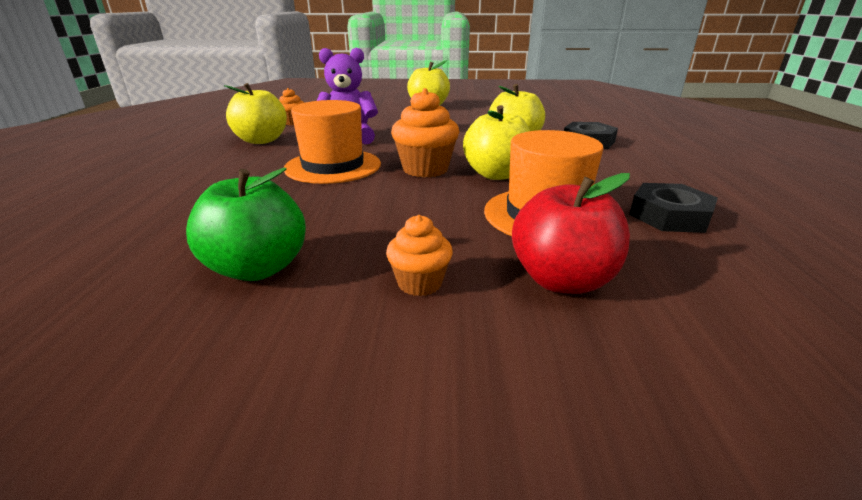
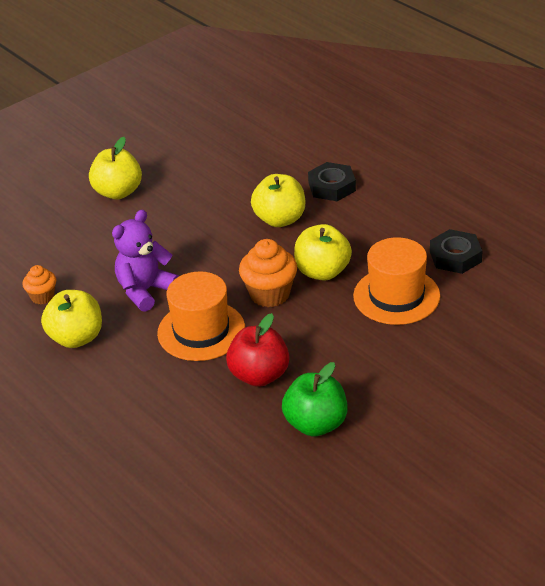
camera: 40 degrees left, 10 degrees up
orange cupcake [386,215,453,296] -> none
red apple [512,173,630,294] -> red apple moved to [226,313,290,387]

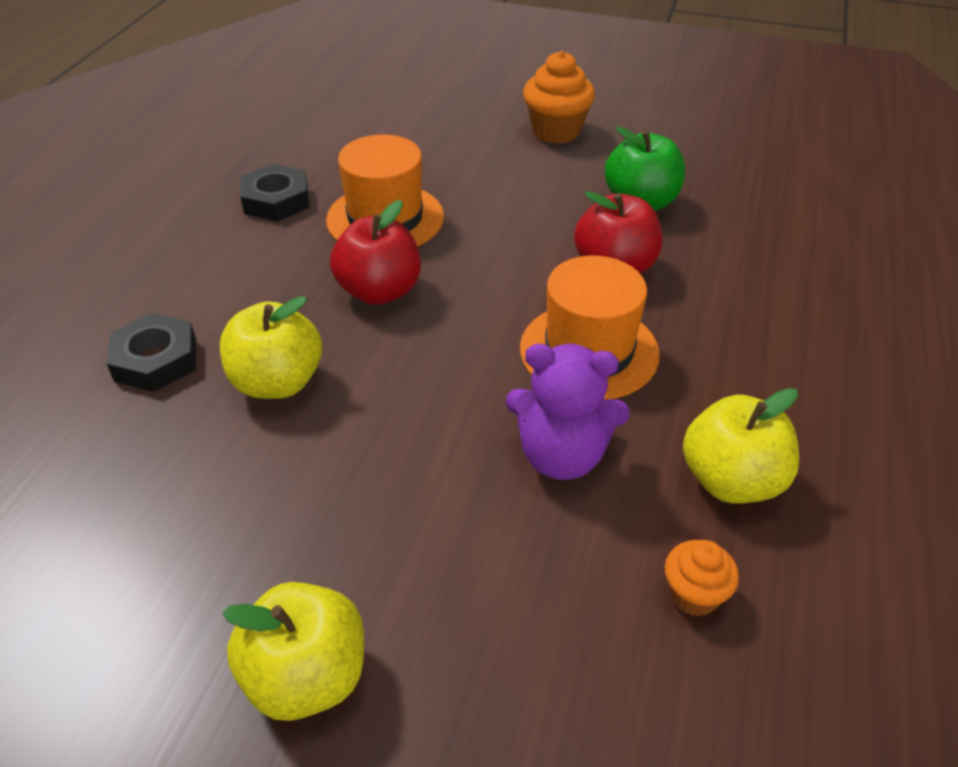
camera: 125 degrees left, 5 degrees up
orange cupcake [239,239,297,307] -> orange cupcake moved to [523,51,595,144]
yellow apple [294,224,352,281] -> red apple [330,200,421,305]

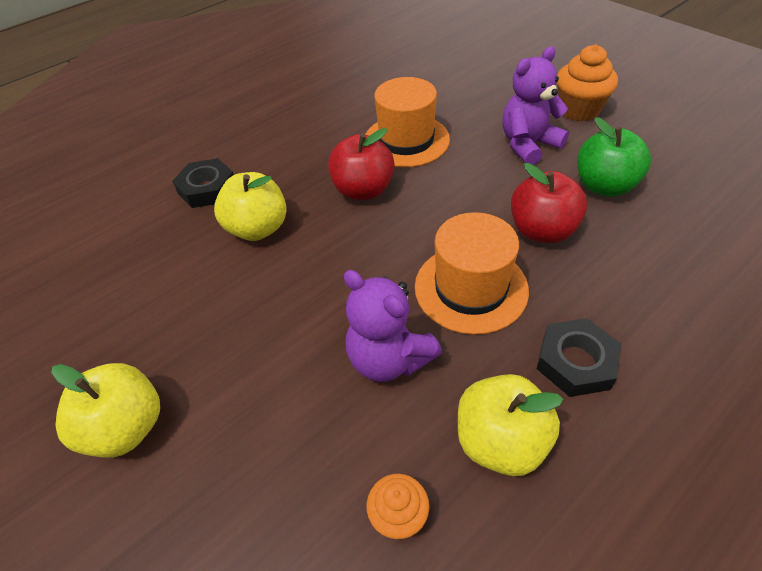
camera: 35 degrees right, 5 degrees up
black nut [240,164,310,221] -> black nut moved to [537,318,621,397]
none -> purple teddy bear [502,46,569,165]

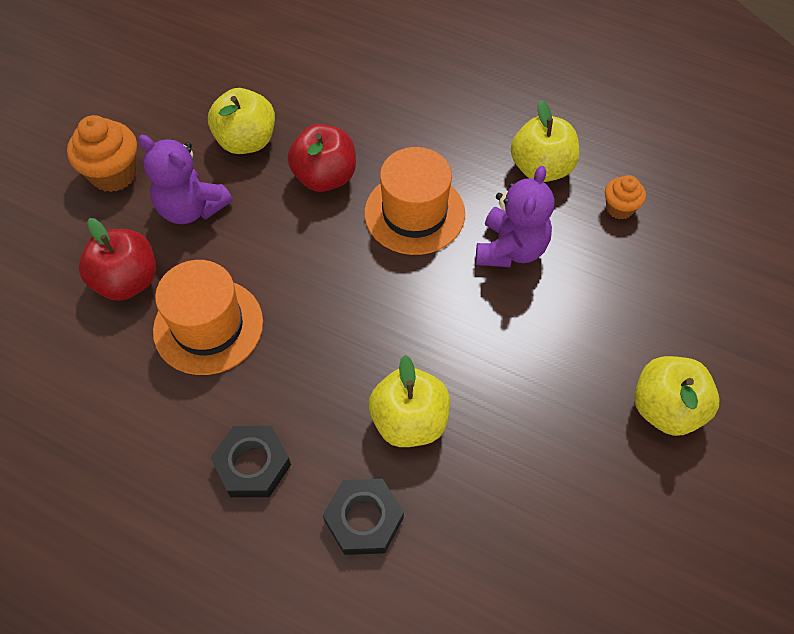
camera: 115 degrees left, 10 degrees up
red apple [328,128,395,200] -> red apple moved to [79,218,156,301]
black nut [537,318,621,397] -> black nut moved to [211,426,291,497]
green apple [577,117,651,197] -> yellow apple [208,88,275,154]

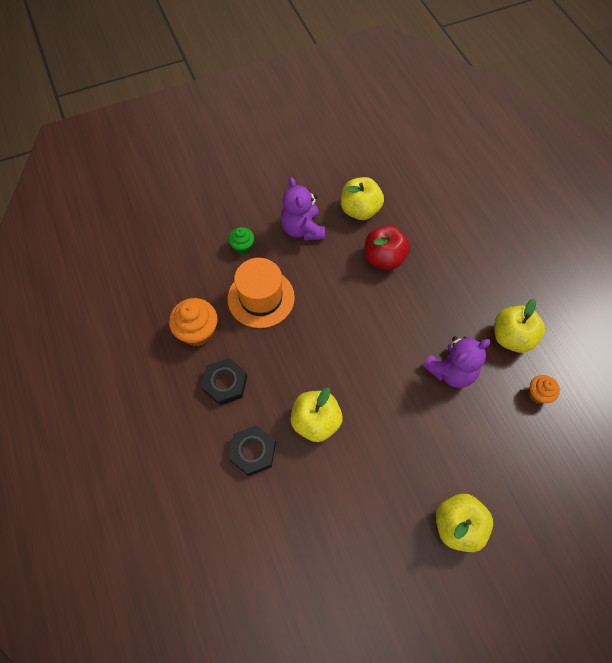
camera: 40 degrees right, 5 degrees up
orange cupcake [67,115,137,192] -> orange cupcake moved to [169,298,217,346]
red apple [79,218,156,301] -> green cupcake [228,227,254,254]
orange hat [364,147,465,255] -> none

